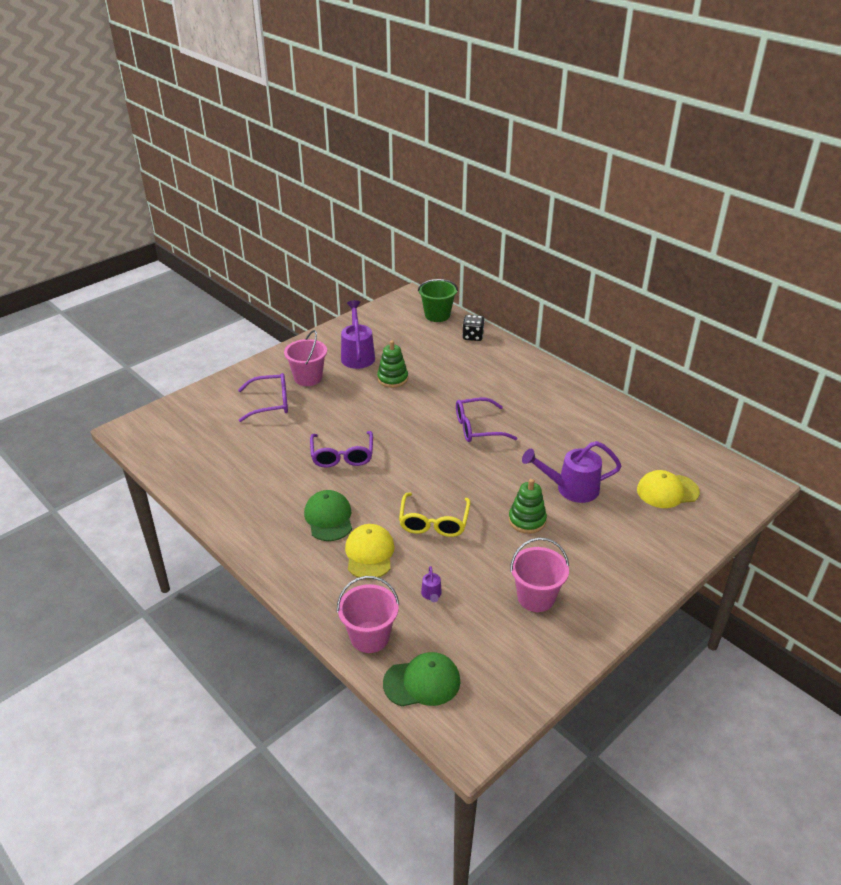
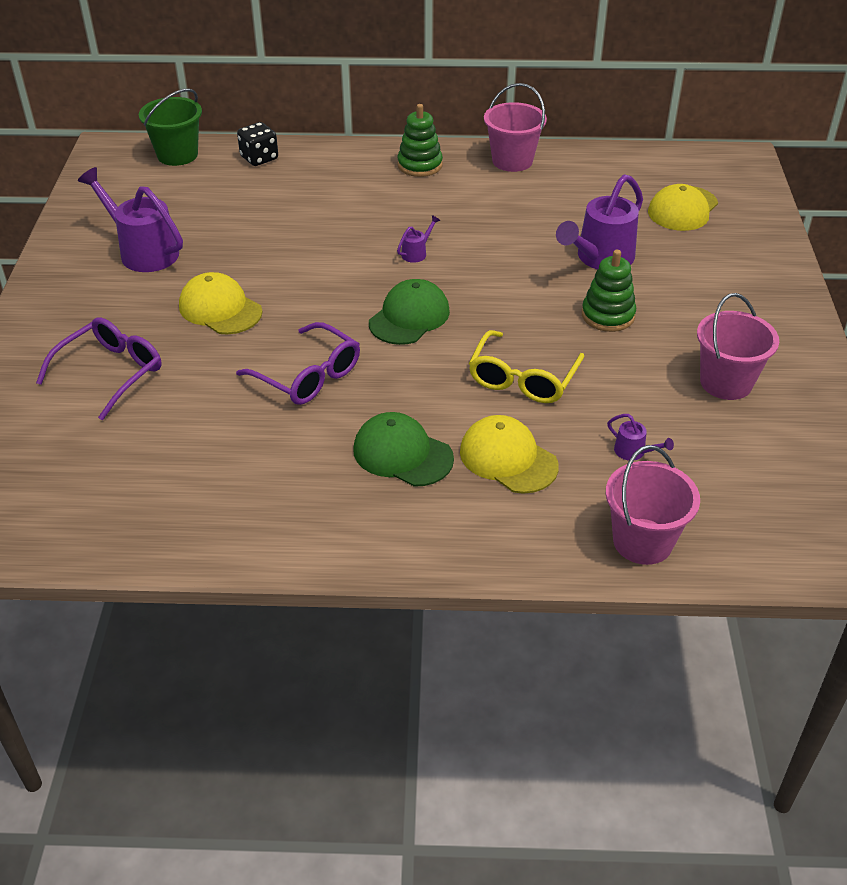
camera: 45 degrees left, 5 degrees up
pink bucket [284,330,327,386] -> pink bucket moved to [484,83,547,172]
green stacking toy [377,340,408,388] -> green stacking toy moved to [398,104,443,177]
green cap [383,652,460,707] -> green cap moved to [369,279,450,345]
yellow glasses [399,493,470,537] -> yellow glasses turned 60 degrees clockwise [469,330,584,403]
purple glasses [456,398,517,442] -> purple watering can [397,215,440,263]
none -> yellow cap [179,272,262,334]

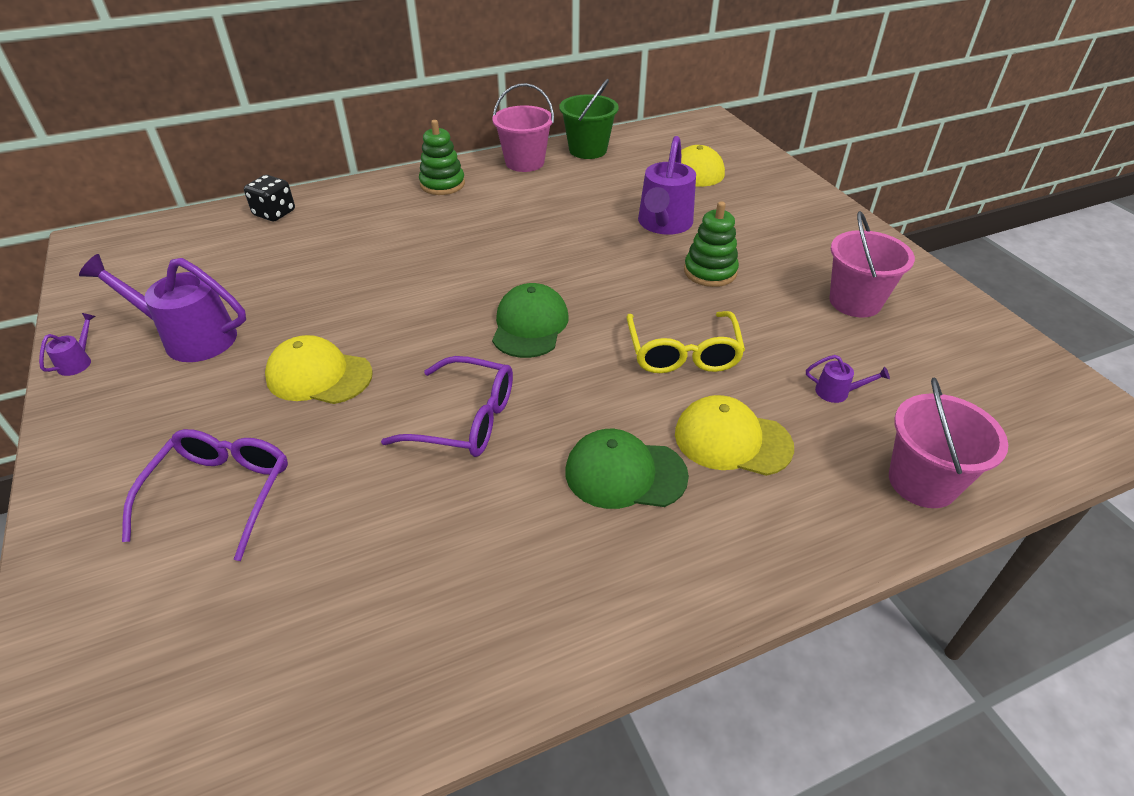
camera: 25 degrees left, 0 degrees up
green bucket [139,88,202,166] -> green bucket moved to [559,79,619,159]
purple watering can [397,215,440,263] -> purple watering can moved to [39,313,96,376]

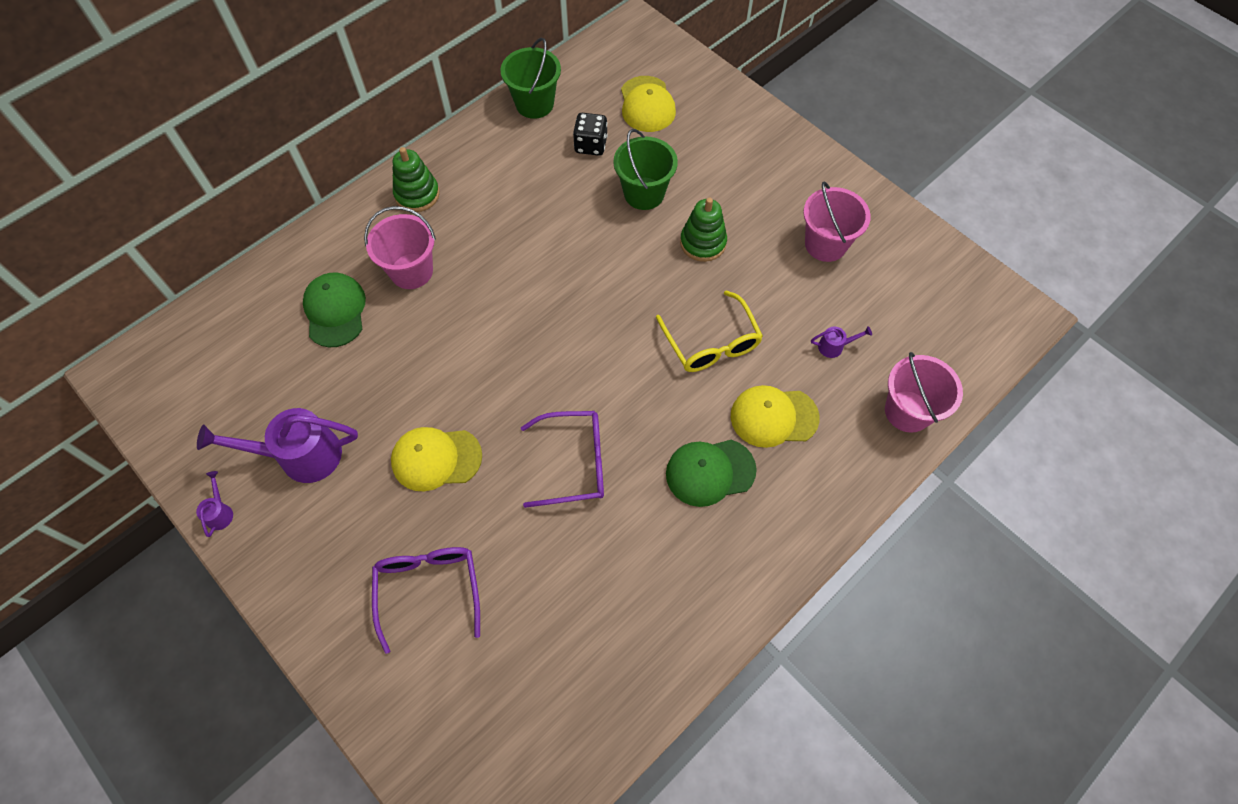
camera: 20 degrees left, 20 degrees up
black dice [244,175,295,221] -> black dice moved to [573,113,608,156]
green cap [492,283,569,358] -> green cap moved to [303,272,366,347]
pink bucket [493,83,554,172] -> pink bucket moved to [364,206,436,289]
purple watering can [638,136,696,235] -> green bucket [613,129,678,210]

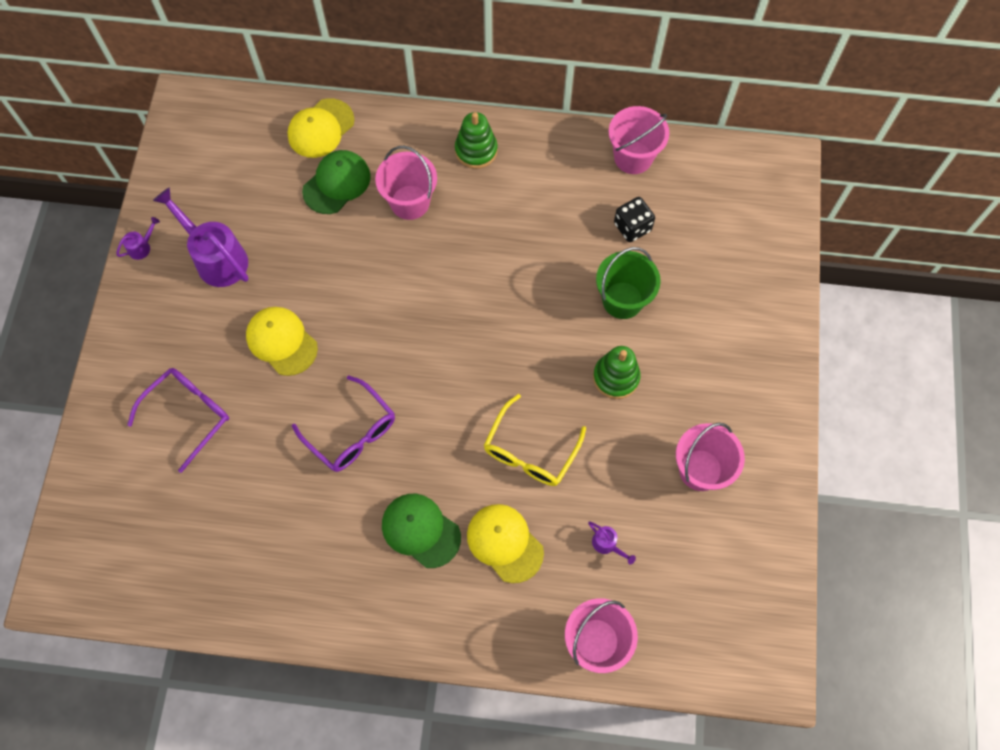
camera: 50 degrees right, 5 degrees up
green bucket [500,37,561,119] -> pink bucket [609,106,669,174]
yellow cap [621,76,676,132] -> yellow cap moved to [287,98,354,158]

